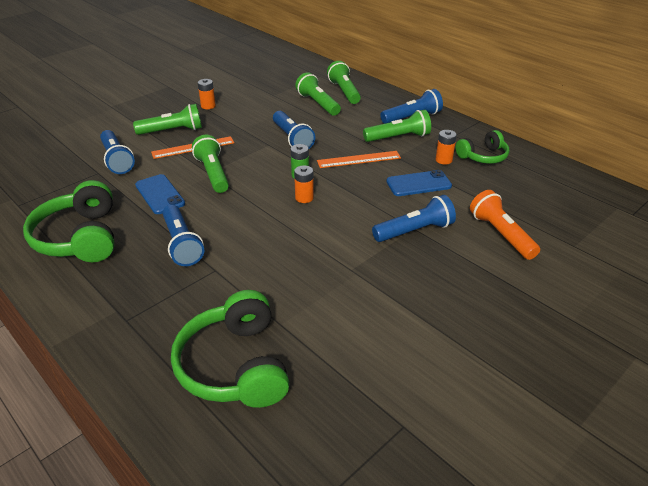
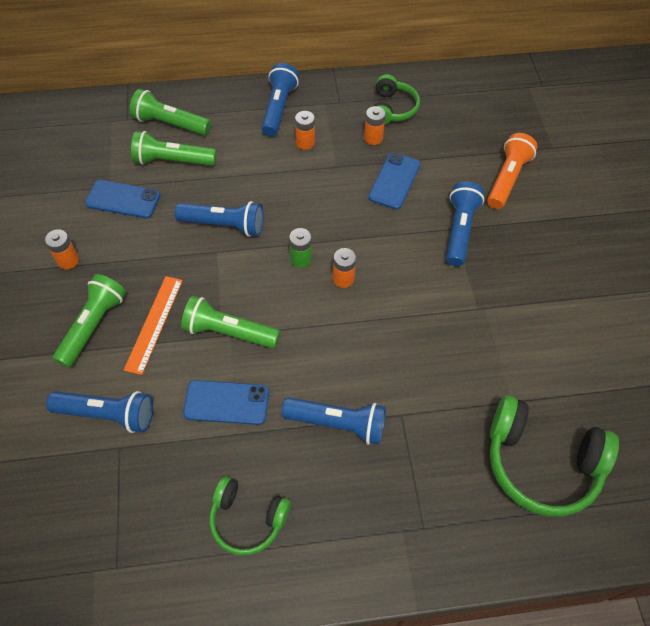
camera: 55 degrees left, 20 degrees up
green headphones [23,180,114,262] -> green headphones [209,477,291,556], size x0.61
orange ruler [317,151,401,168] -> none
green flashlight [363,110,431,142] -> orange battery [295,111,315,150]
orange flashlight [470,190,540,260] -> orange flashlight turned 105 degrees clockwise [487,133,538,209]
none -> blue phone [85,180,160,218]

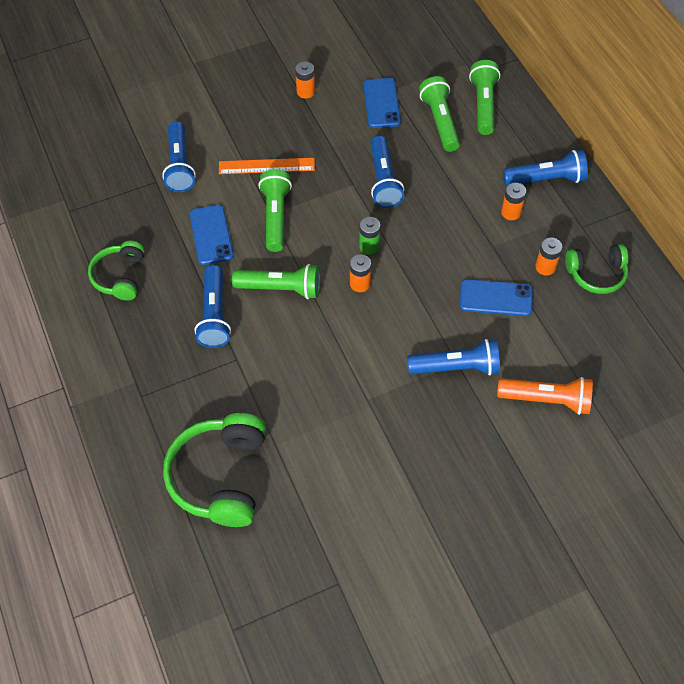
camera: 75 degrees right, 0 degrees up
green flashlight [53,274,126,368] -> green flashlight moved to [232,264,320,299]

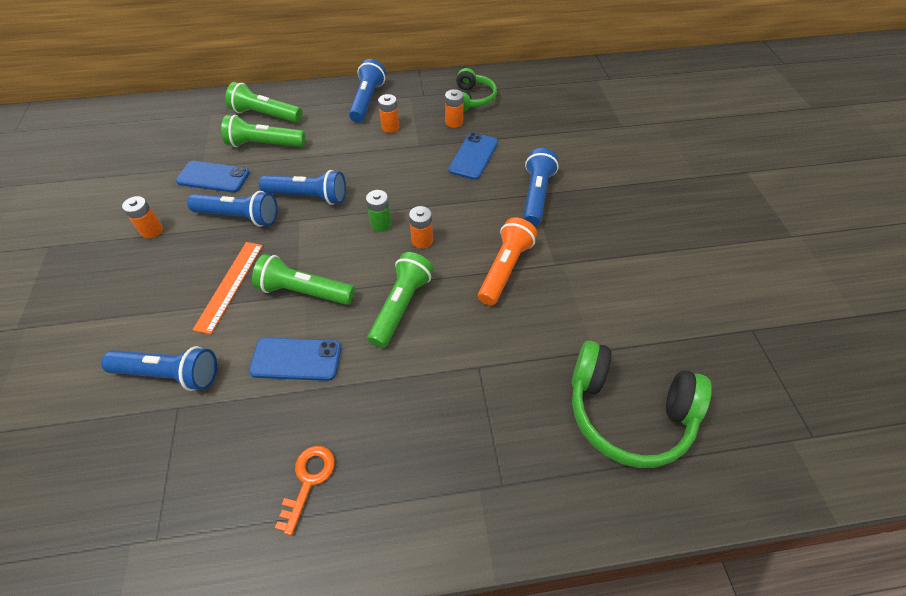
camera: 75 degrees left, 5 degrees down
green headphones [88,241,145,300] -> orange key [275,446,335,536]
blue flashlight [195,265,231,348] -> blue flashlight moved to [187,191,278,227]
orange flashlight [497,377,593,415] -> orange flashlight moved to [478,217,537,306]

